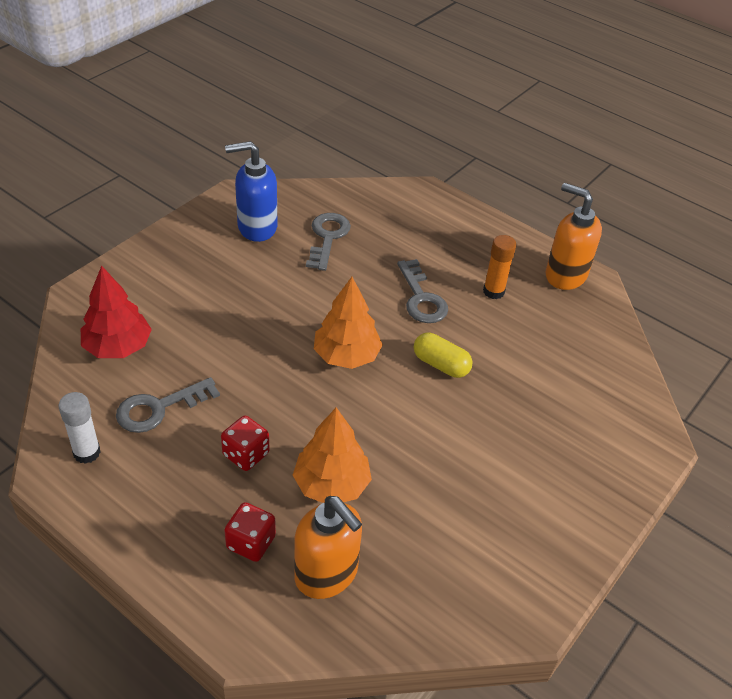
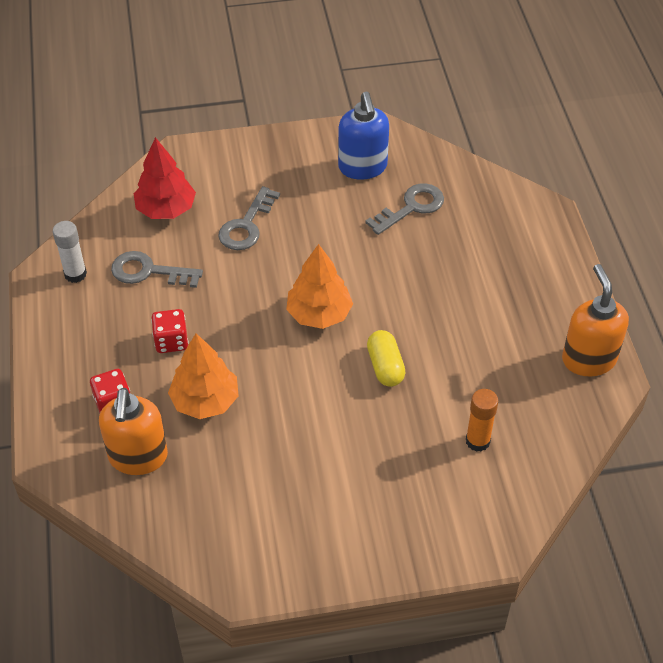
camera: 45 degrees right, 5 degrees up
blue soap dispenser [225,141,277,242] -> blue soap dispenser turned 135 degrees counterclockwise [338,92,389,180]
grey key [397,259,448,323] -> grey key moved to [218,186,280,250]
orange glue stick [483,235,516,299] -> orange glue stick moved to [466,389,498,452]

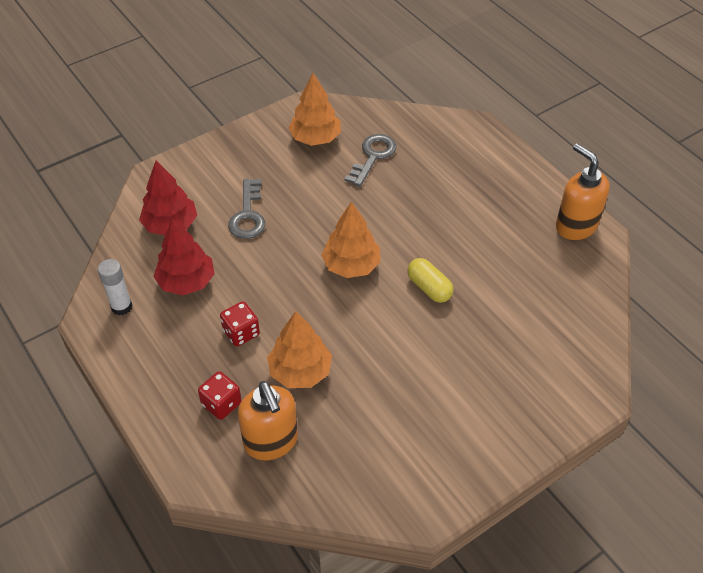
camera: 25 degrees left, 0 degrees up
grey key [111,251,203,288] -> red tree [153,218,215,296]
blue soap dispenser [338,92,389,180] -> orange tree [288,73,341,146]
orange glue stick [466,389,498,452] -> none

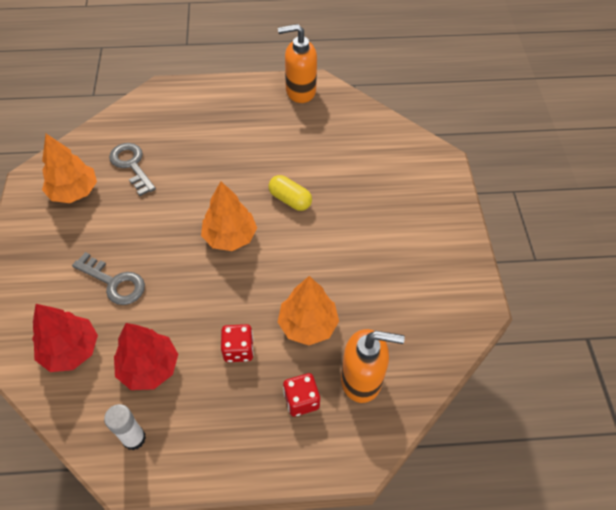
camera: 60 degrees left, 5 degrees up
yellow capsule [407,258,453,303] -> yellow capsule turned 45 degrees clockwise [268,175,312,211]

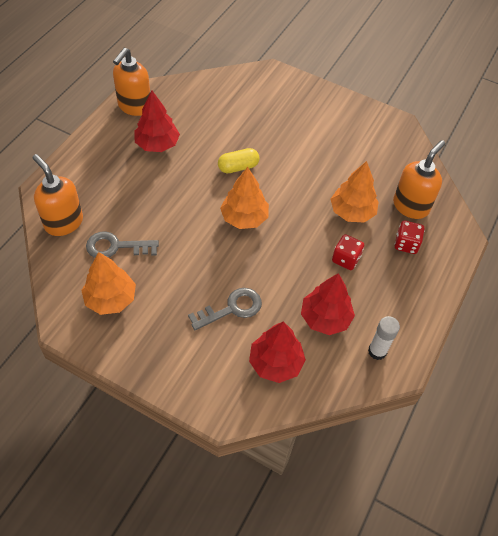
camera: 60 degrees left, 0 degrees up
none -> orange soap dispenser [32,154,83,236]
none -> red tree [134,91,180,152]

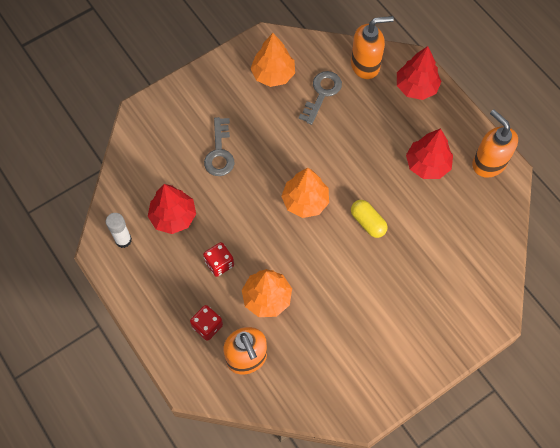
camera: 120 degrees right, 10 degrees up
yellow capsule [218,148,260,173] -> yellow capsule turned 45 degrees counterclockwise [351,200,387,238]
red tree [249,321,306,383] -> red tree moved to [397,46,442,100]

